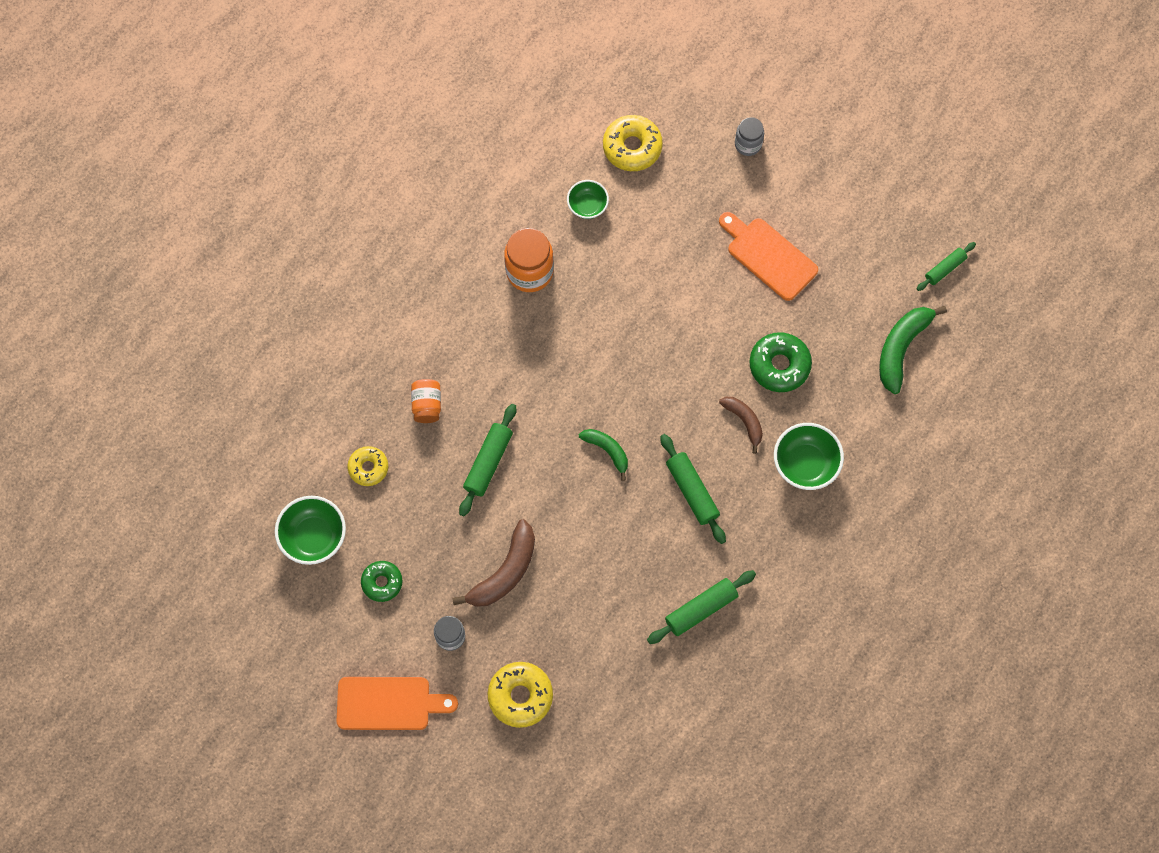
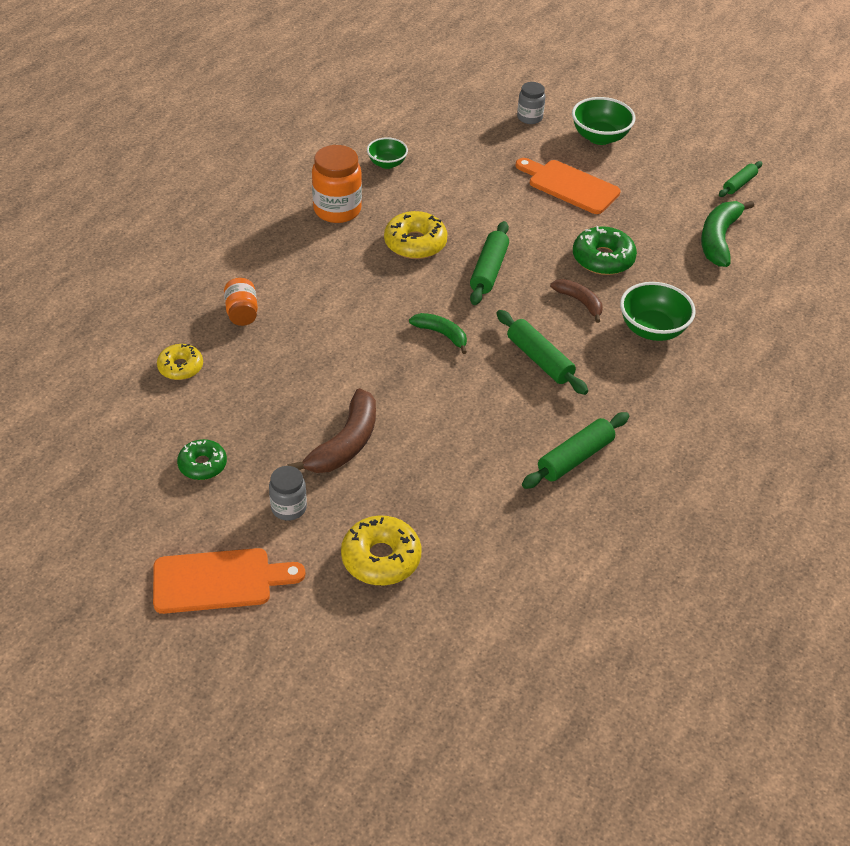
camera: 10 degrees left, 25 degrees down
green bowl [275,496,346,565] -> green bowl moved to [572,97,635,145]
green rolling pin [459,404,516,516] -> green rolling pin moved to [470,221,509,305]
yellow donut [603,115,663,171] -> yellow donut moved to [384,211,447,259]

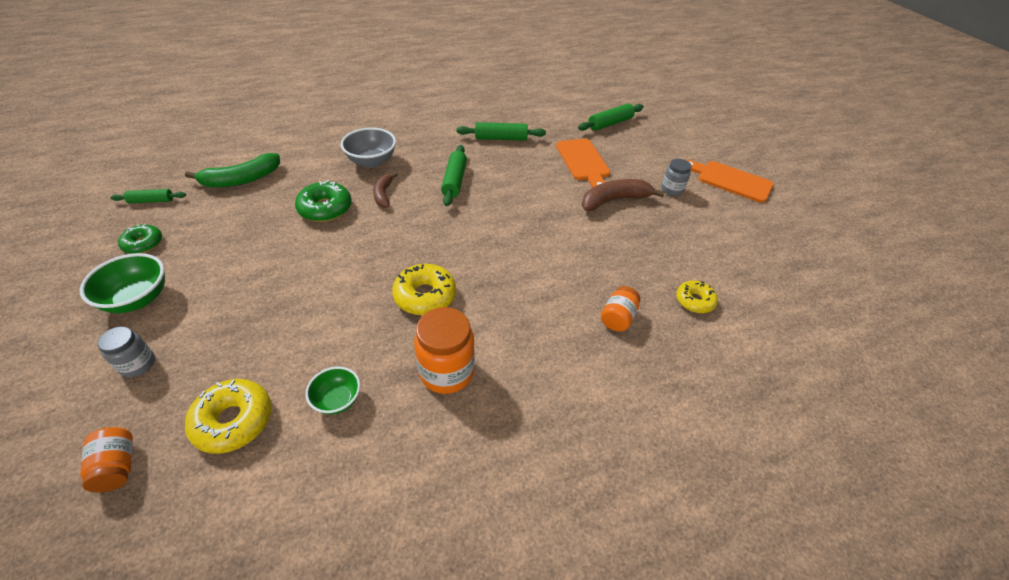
camera: 140 degrees left, 0 degrees up
green donut [177,439,227,480] -> green donut moved to [118,224,162,254]
yellow donut [341,516,421,585] -> yellow donut moved to [185,379,272,454]
green banana [409,313,467,354] -> none
green rolling pin [470,221,509,305] -> green rolling pin moved to [578,103,644,131]
orange cutting board [516,158,621,214] -> orange cutting board moved to [556,139,610,188]
green bowl [620,282,696,341] -> grey bowl [341,128,396,168]
none -> orange jar [80,427,133,493]

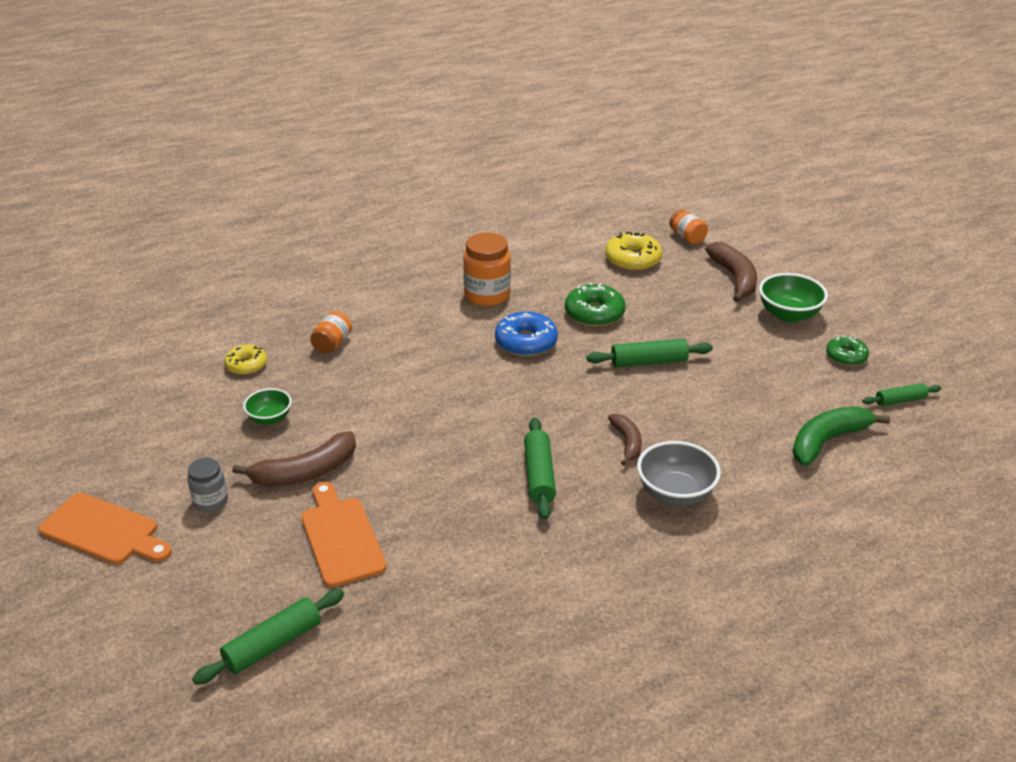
camera: 175 degrees right, 10 degrees down
grey jar [97,326,155,377] -> brown banana [705,242,757,302]
green donut [295,180,352,222] -> green donut moved to [565,282,626,327]
green bowl [306,367,360,415] -> green bowl moved to [243,388,292,425]
yellow donut [392,264,456,315] -> blue donut [495,311,558,357]
green rolling pin [457,122,546,141] -> green rolling pin moved to [587,339,713,367]

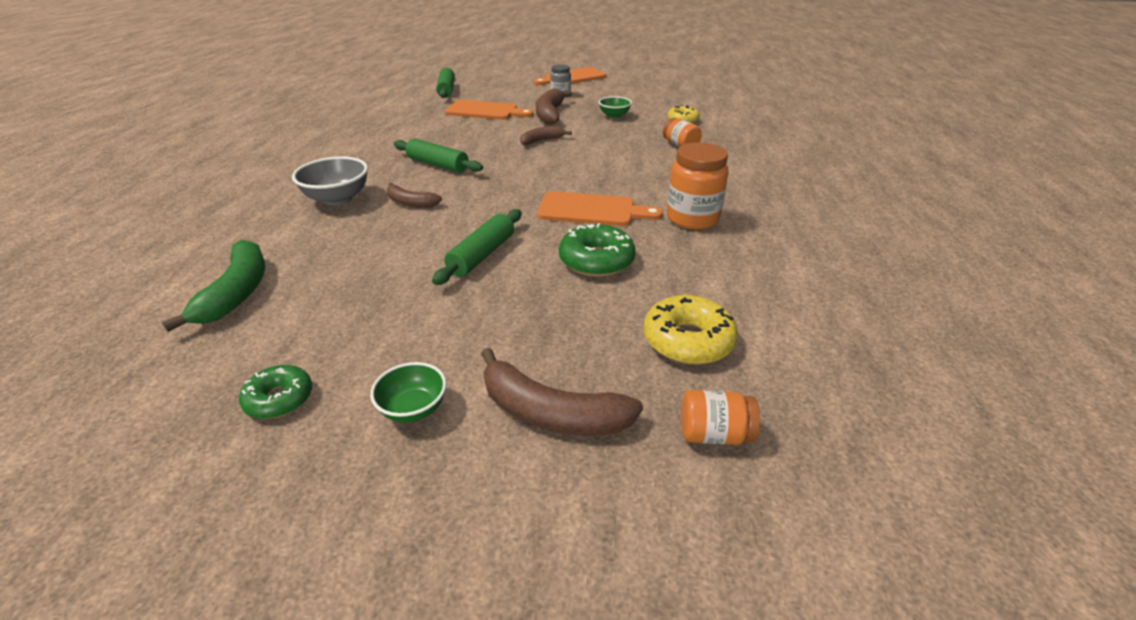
camera: 125 degrees right, 0 degrees up
blue donut [495,311,558,357] -> orange cutting board [537,191,663,226]
green bowl [759,273,828,322] -> green bowl [370,362,447,423], size x0.63
green rolling pin [862,383,941,406] -> none
none -> brown banana [520,126,572,145]

